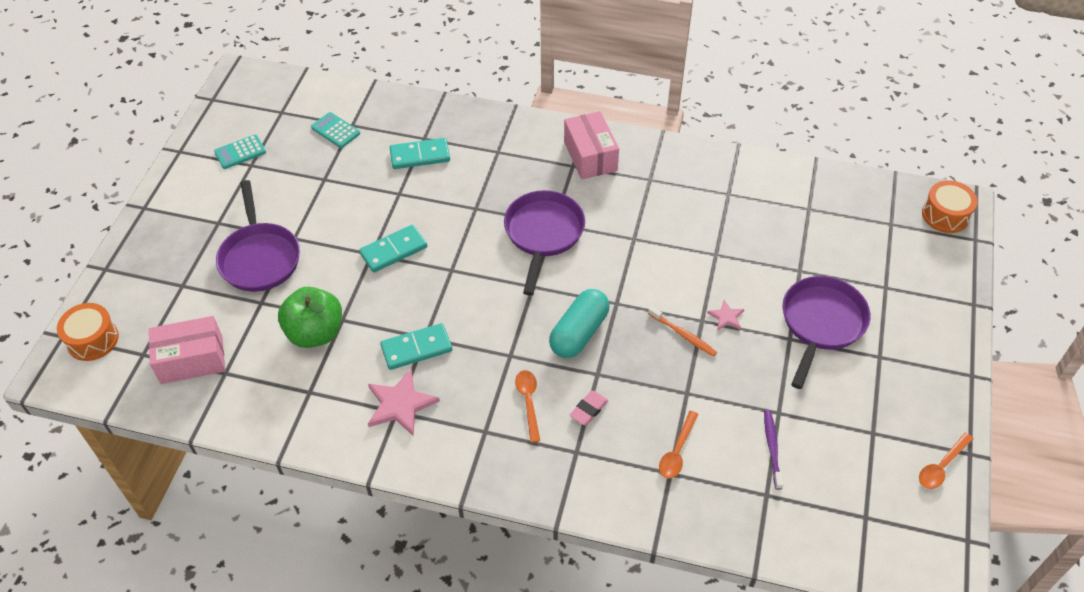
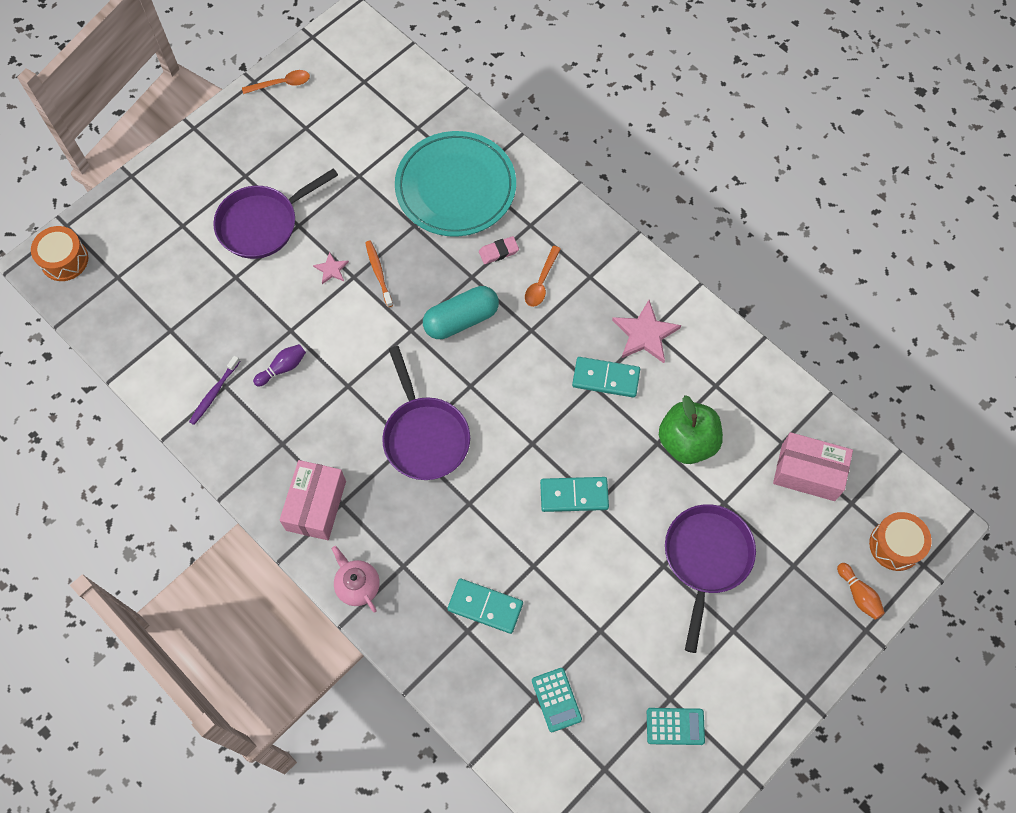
camera: 150 degrees left, 15 degrees up
purple pan [504,190,585,296] -> purple pan turned 60 degrees counterclockwise [382,346,470,480]
orange spoon [659,411,699,478] -> turquoise plate [395,131,516,236]
purple toothbrush [764,410,784,490] -> purple toothbrush moved to [189,356,240,425]
none -> purple bowling pin [253,344,306,387]
none -> pink teapot [332,546,380,612]
none -> orange bowling pin [837,563,885,620]

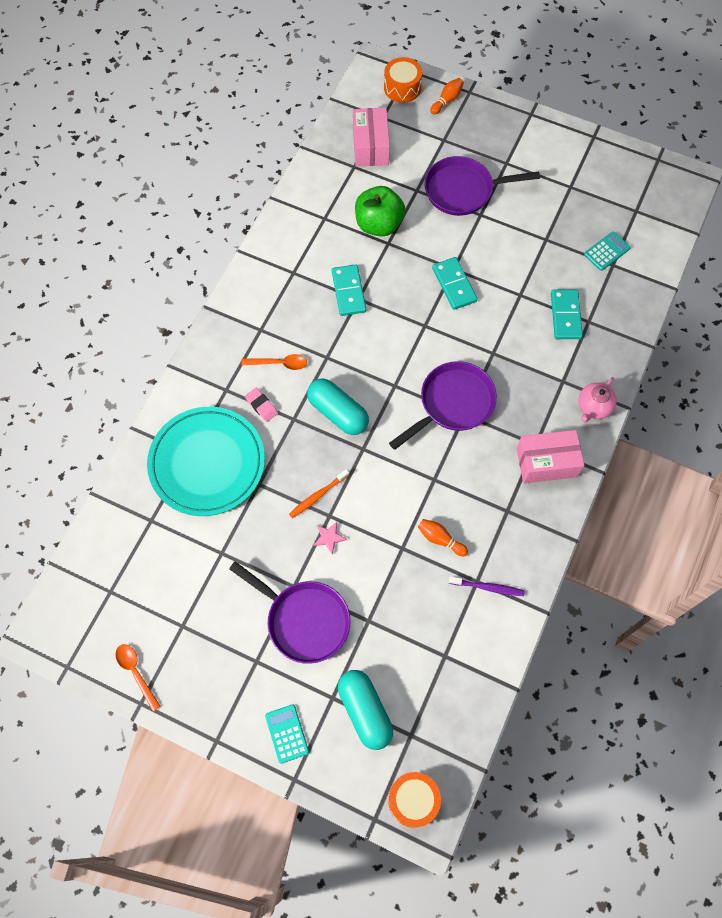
camera: 110 degrees left, 0 degrees up
purple bowling pin [253,344,306,387] -> orange bowling pin [418,519,468,556]
pink star [612,300,681,363] -> none
turquoise calculator [647,708,705,745] -> turquoise calculator moved to [265,704,309,764]
none -> turquoise capsule [338,670,393,750]

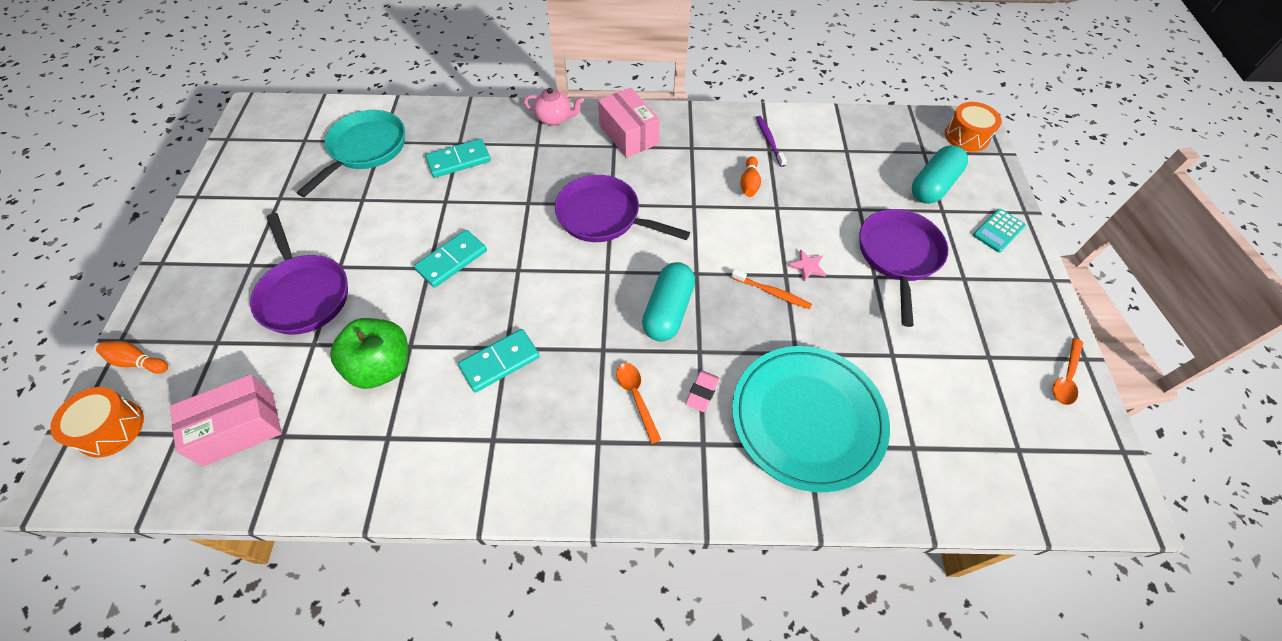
camera: 115 degrees left, 10 degrees down
turquoise calculator [584,232,631,271] -> turquoise pan [297,110,405,197]

